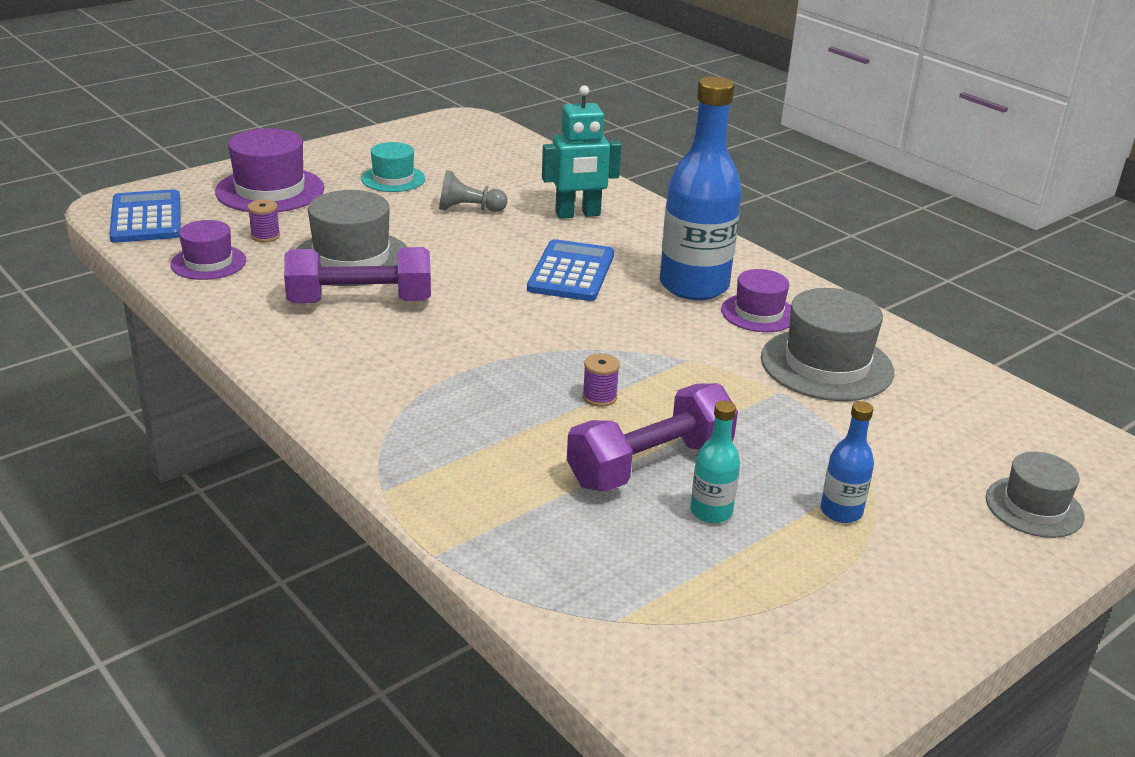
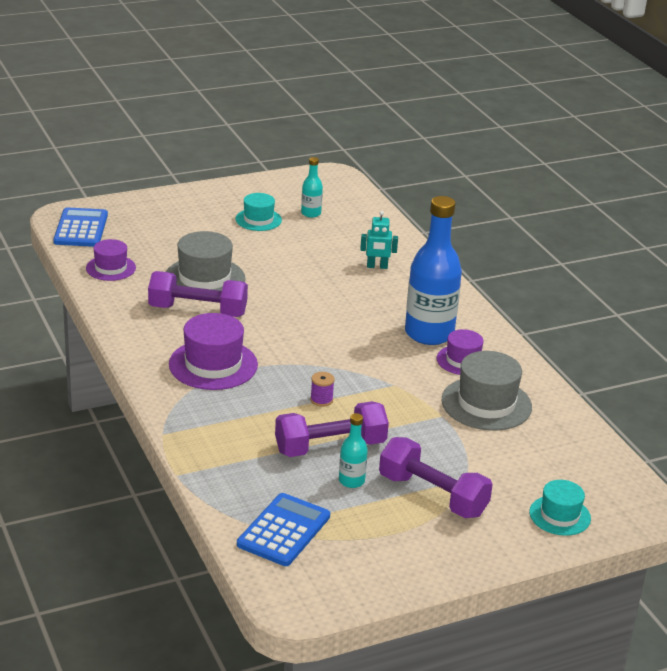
camera: 15 degrees right, 0 degrees up
purple hat [215,128,324,212] -> purple hat moved to [169,313,258,390]
purple spool [248,199,280,242] -> none
grey pawn [439,170,507,212] -> none
blue calculator [527,239,614,301] -> blue calculator moved to [237,493,330,566]
turquoise robot [542,85,621,219] -> turquoise robot [360,211,398,269], size x0.65
blue bottle [820,401,874,523] -> purple dumbbell [379,437,493,518]
grey hat [986,452,1085,538] -> turquoise hat [529,480,591,536]
none -> turquoise bottle [301,157,323,218]

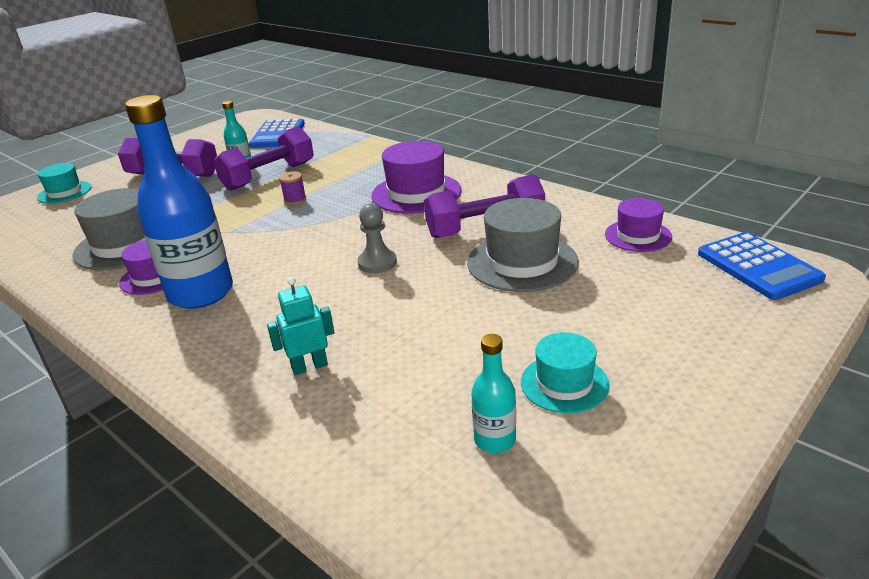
camera: 160 degrees right, 0 degrees up
none -> grey pawn [357,204,397,273]

